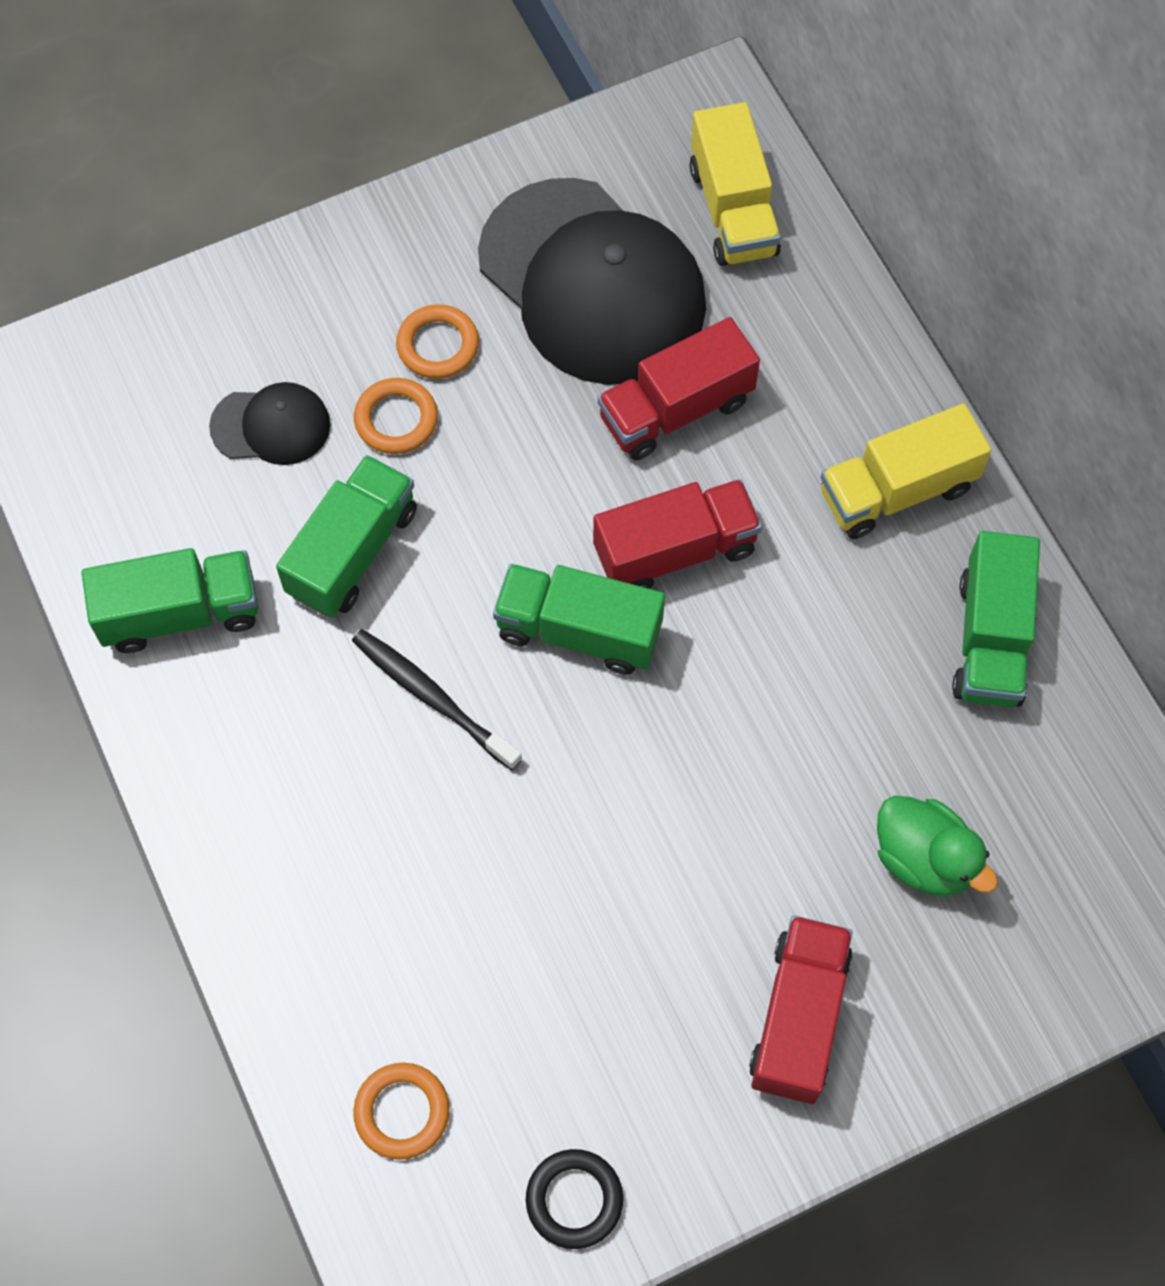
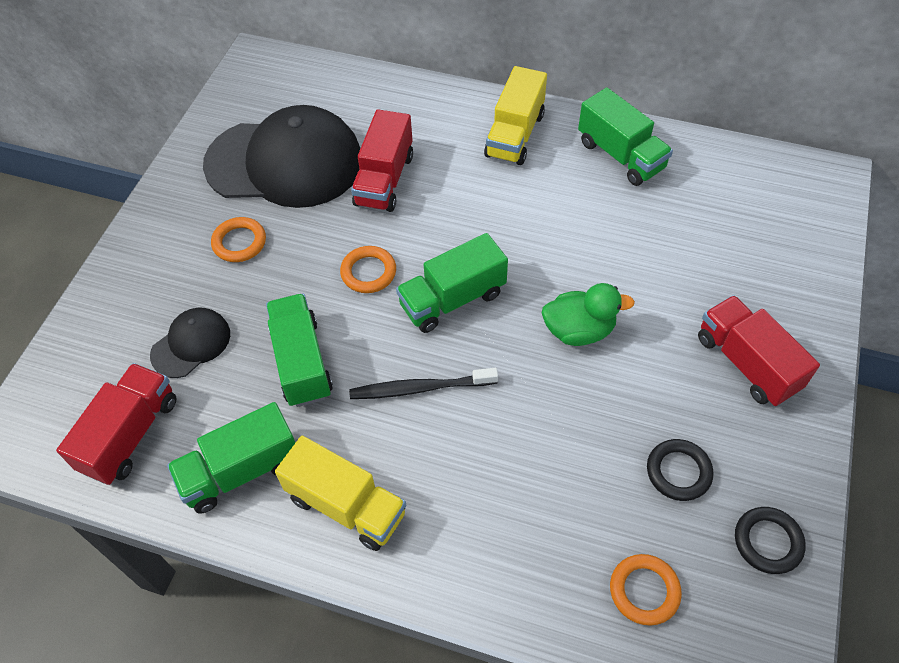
camera: 45 degrees left, 10 degrees down
green truck [82,548,258,653] -> green truck turned 150 degrees counterclockwise [167,402,296,514]
orange ring [354,378,438,454] -> orange ring moved to [340,246,396,293]
red truck [593,479,762,589] -> red truck moved to [56,363,176,485]
yellow truck [690,102,781,266] -> yellow truck moved to [275,436,406,551]
green duck [877,795,998,897] -> green duck moved to [542,283,635,346]
none -> black ring [647,439,713,501]

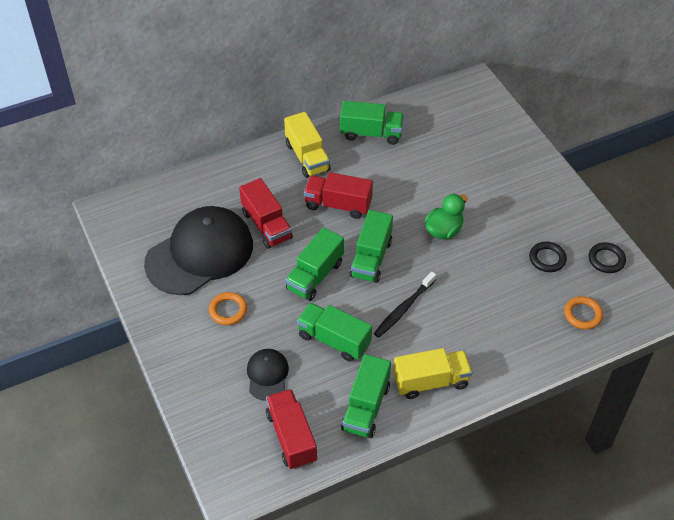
camera: 45 degrees left, 5 degrees down
orange ring [340,246,396,293] -> green truck [285,227,344,301]
red truck [698,295,820,406] -> red truck moved to [304,172,373,219]

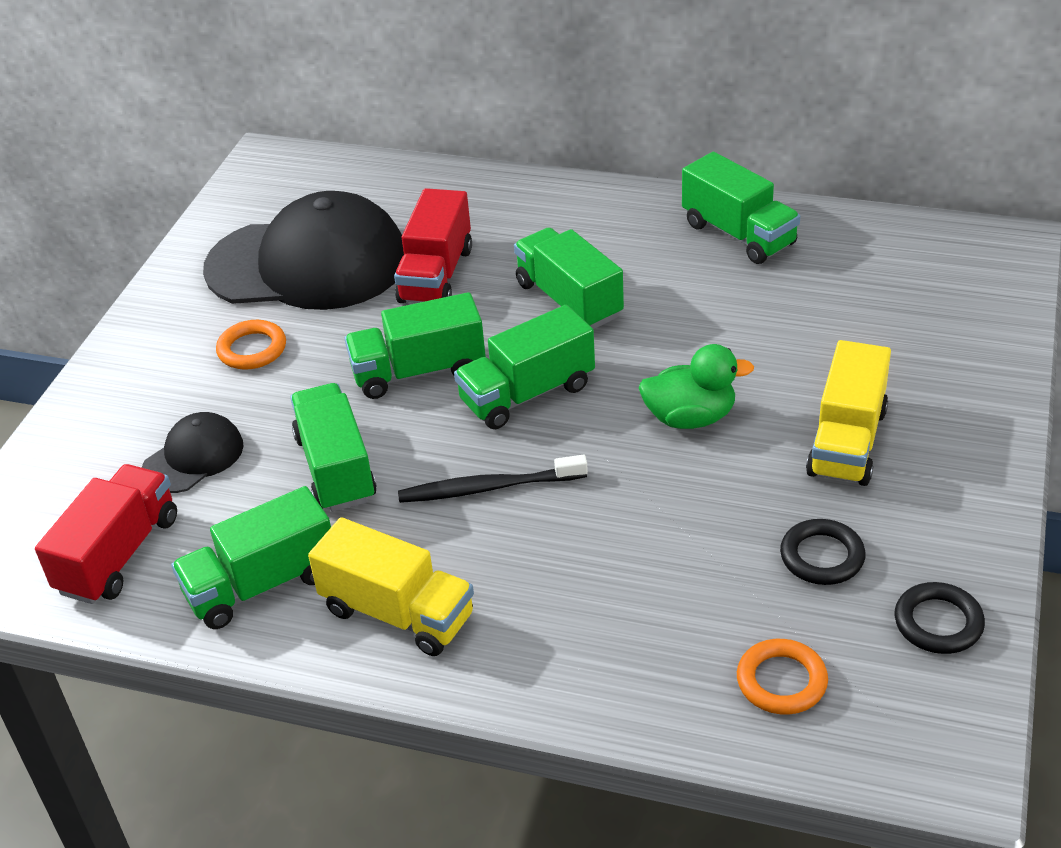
camera: 45 degrees right, 10 degrees down
yellow truck [284,112,330,178] -> yellow truck moved to [806,340,891,486]
red truck [304,172,373,219] -> green truck [514,228,624,329]

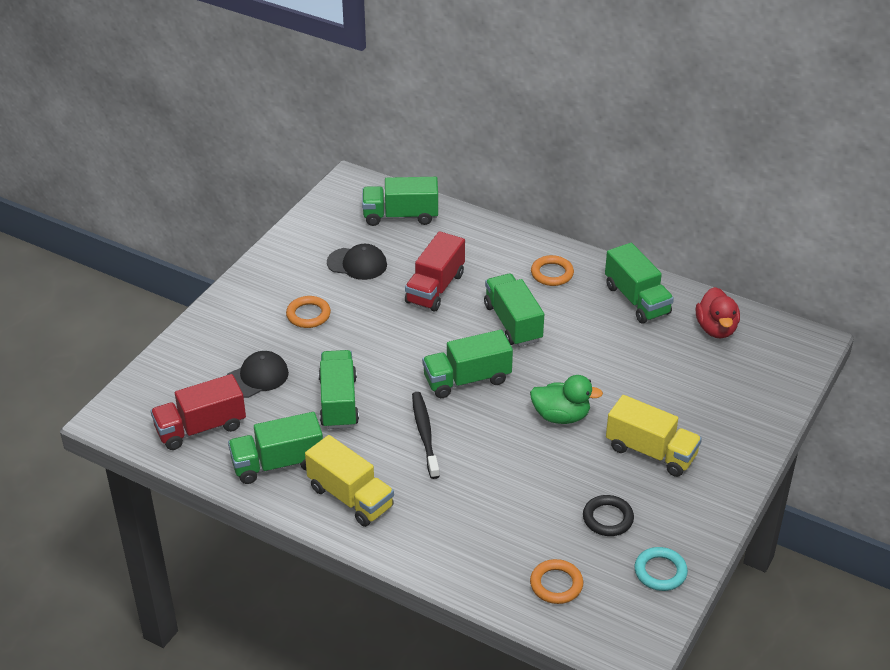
camera: 10 degrees right, 0 degrees up
red truck [35,464,177,604] -> red truck turned 150 degrees counterclockwise [151,374,246,450]
black cap [203,191,404,310] -> black cap [327,244,387,280], size x0.46
green truck [345,292,486,399] -> green truck moved to [362,177,438,226]
black toothbrush [398,455,588,503] -> black toothbrush turned 75 degrees clockwise [412,392,440,479]
yellow truck [806,340,891,486] -> yellow truck turned 90 degrees counterclockwise [606,395,702,477]
black ring [894,582,985,654] -> turquoise ring [634,547,688,591]
none -> orange ring [531,255,574,286]
none -> red duck [696,287,740,338]

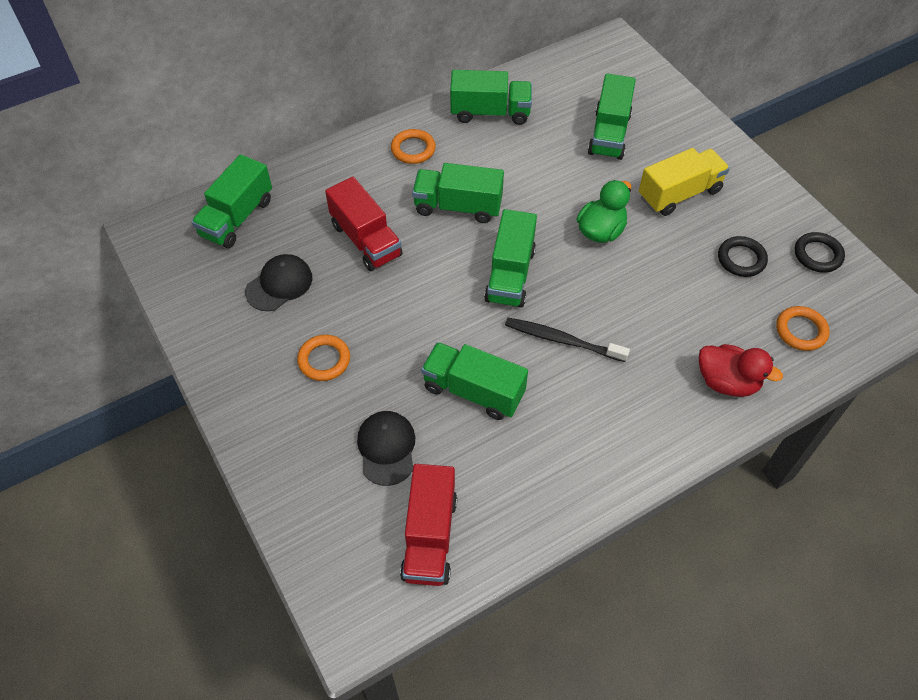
camera: 60 degrees left, 15 degrees up
green truck [228,412,323,484] -> green truck moved to [588,74,636,160]
yellow truck [305,435,394,527] -> none
turquoise ring [634,547,688,591] -> black ring [795,232,845,273]
red duck [696,287,740,338] -> red duck moved to [699,344,783,397]

